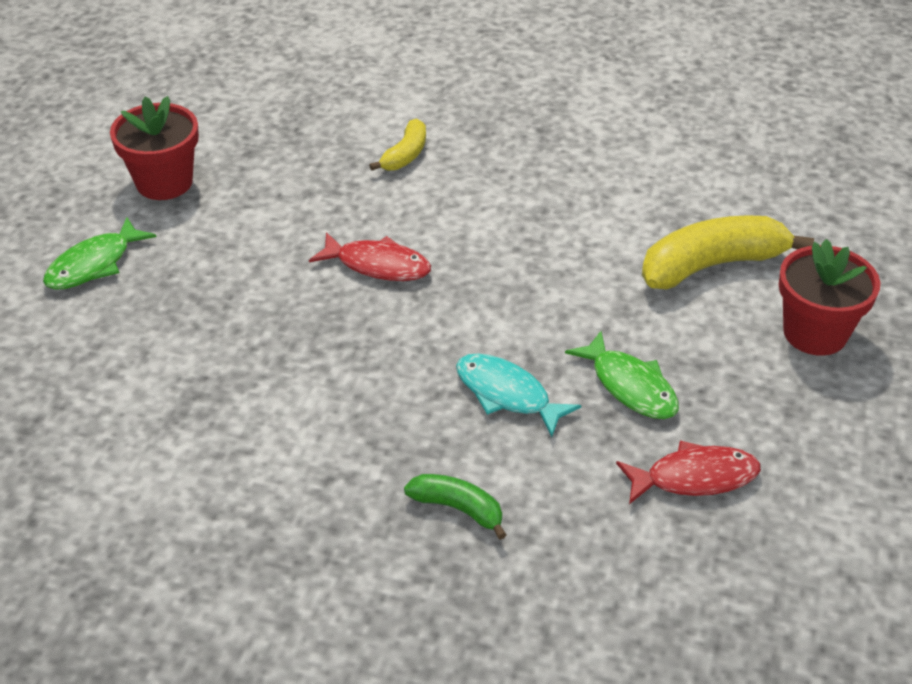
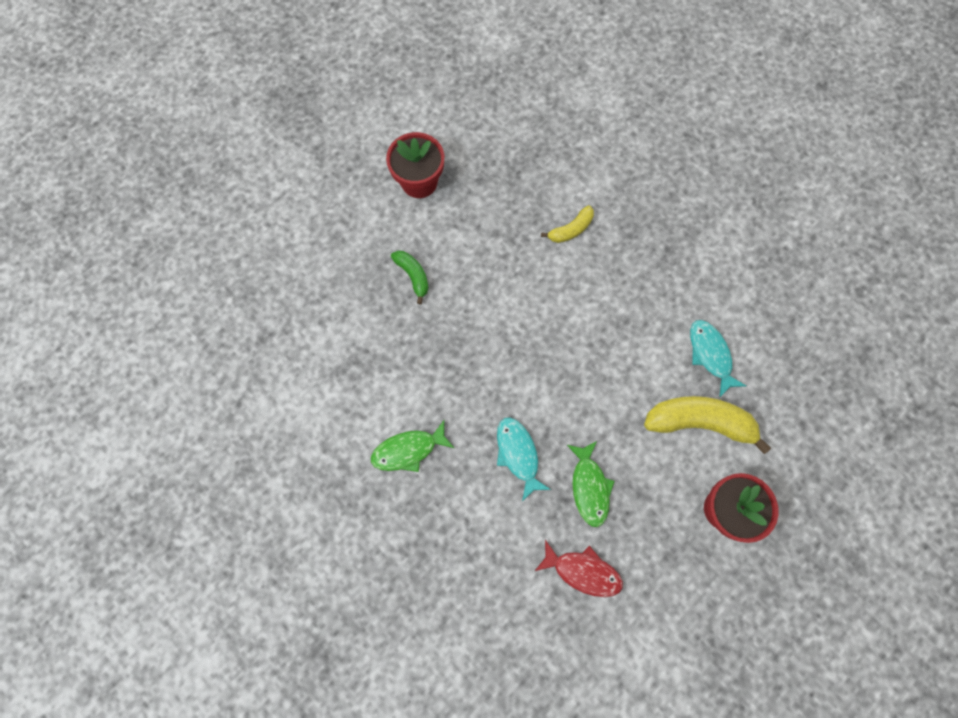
camera: 30 degrees right, 30 degrees up
green fish [43,217,156,290] -> green fish moved to [371,420,454,472]
red fish [309,232,431,281] -> none
green banana [404,474,506,540] -> green banana moved to [391,251,429,304]
none -> turquoise fish [690,320,746,398]

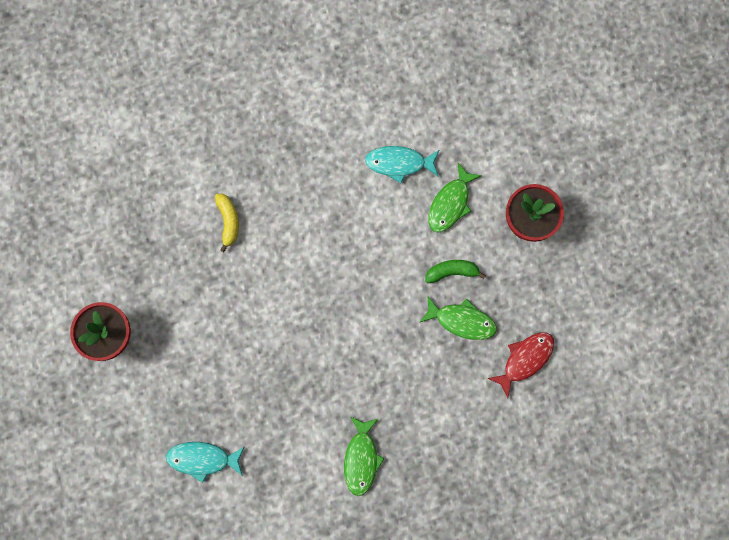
camera: 65 degrees left, 5 degrees up
green banana [391,251,429,304] -> green banana moved to [425,260,486,283]
turquoise fish [497,417,551,501] -> turquoise fish moved to [166,442,245,483]
yellow banana [644,396,771,454] -> green fish [428,163,482,233]

